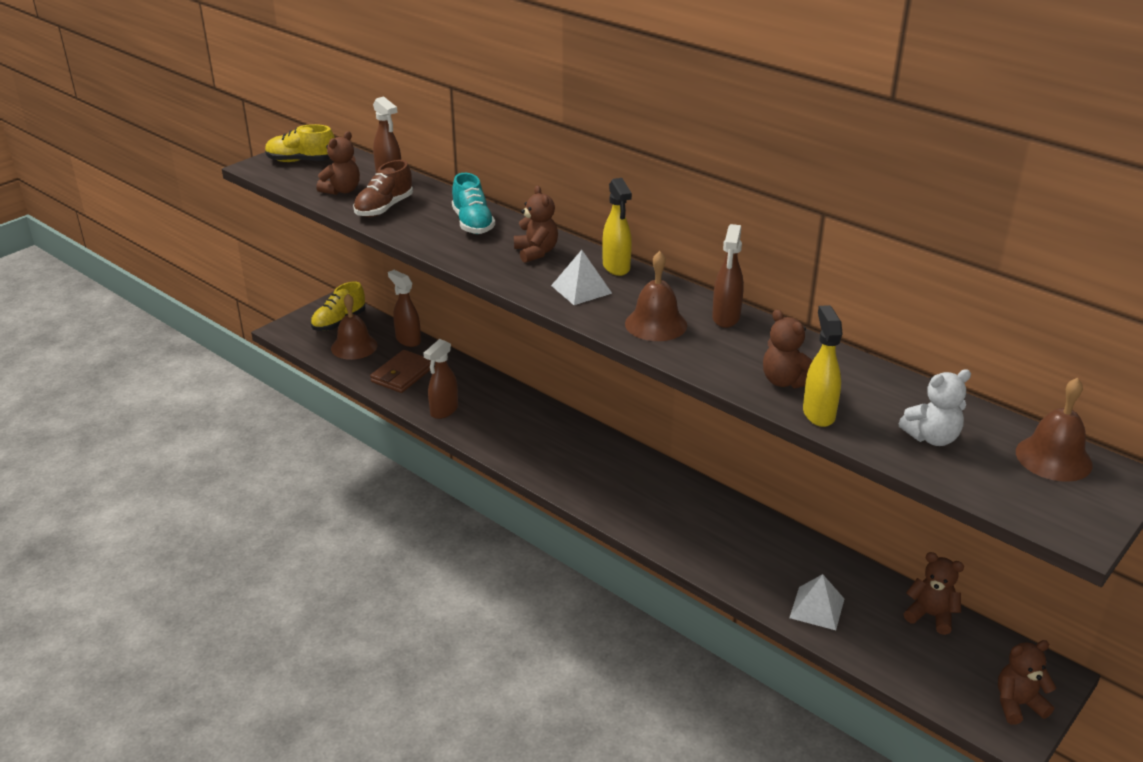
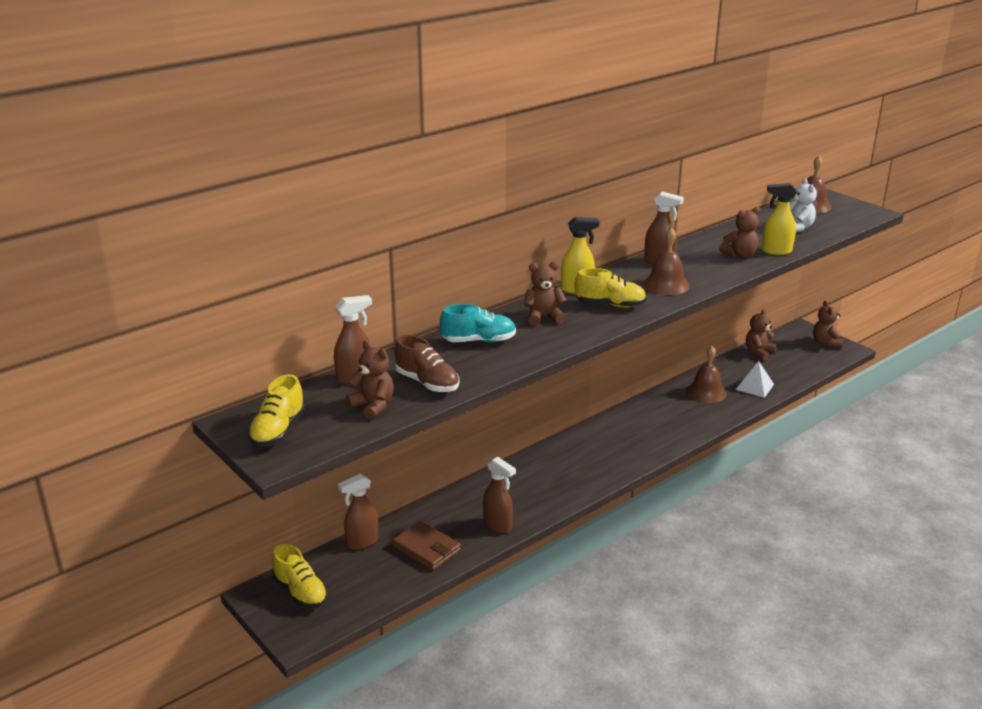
camera: 80 degrees left, 5 degrees down
brown bell [331,294,378,360] -> brown bell moved to [686,346,727,403]
white pyramid [551,250,612,305] -> yellow shoe [574,268,646,308]

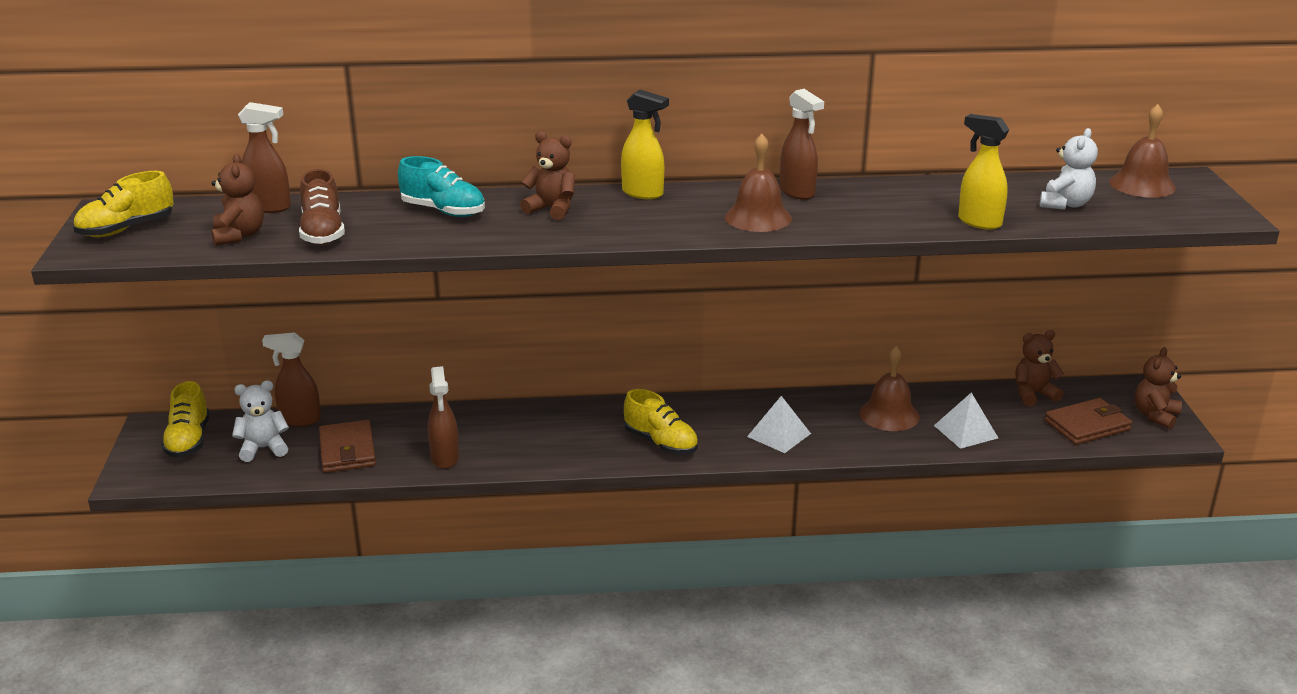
camera: 35 degrees right, 0 degrees up
yellow shoe [574,268,646,308] -> yellow shoe moved to [624,389,698,455]
brown teddy bear [719,207,760,258] -> none
none -> white teddy bear [232,381,289,462]
none -> white pyramid [747,396,811,453]
none -> brown wallet [1044,398,1132,445]

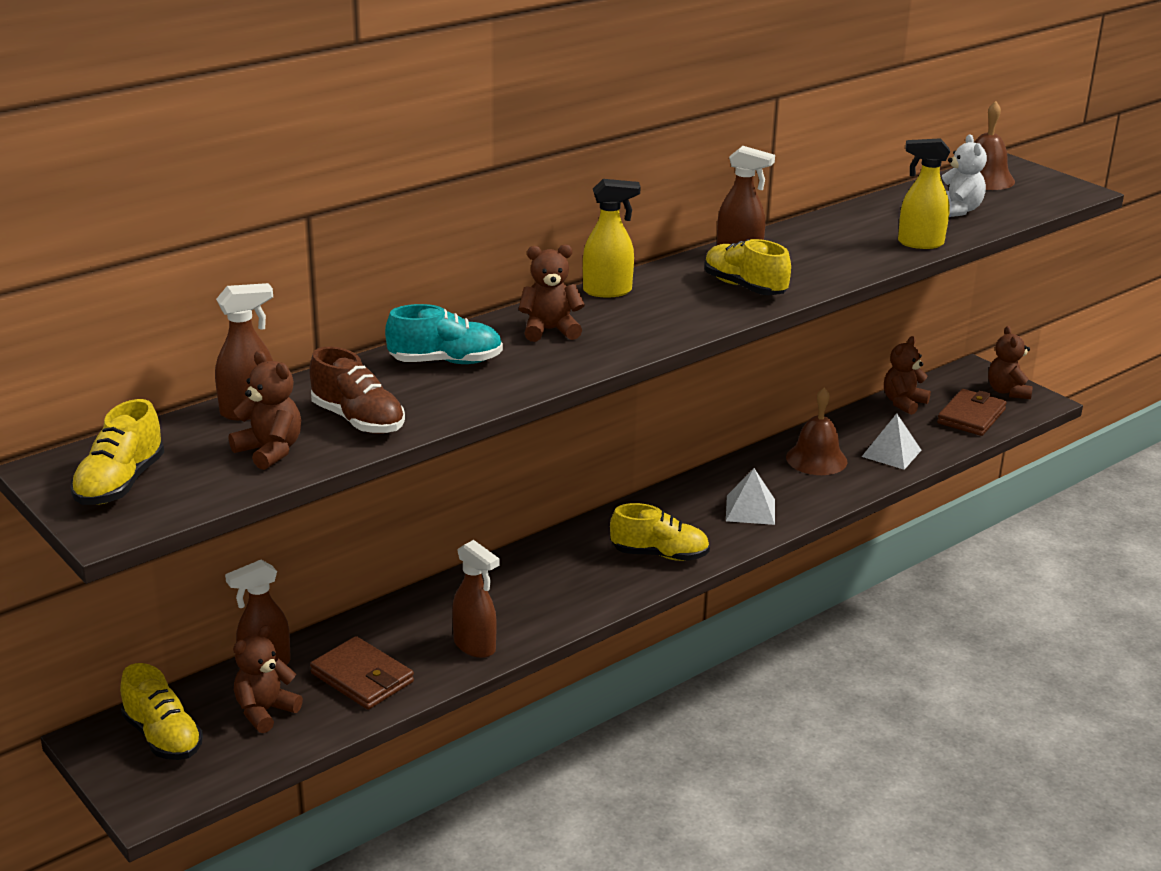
camera: 35 degrees left, 0 degrees up
white teddy bear [232,381,289,462] -> brown teddy bear [233,625,303,733]
brown bell [725,134,792,232] -> yellow shoe [704,239,791,295]

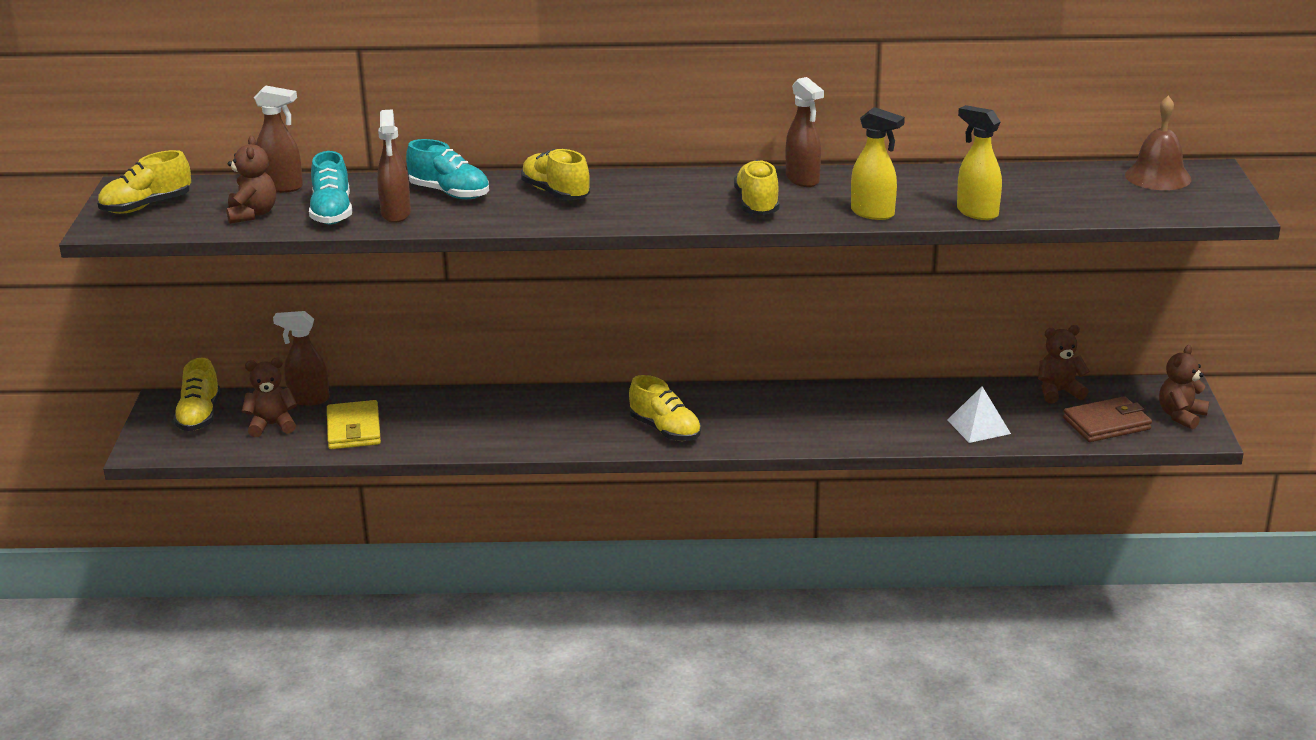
camera: 40 degrees right, 0 degrees up
brown shoe [309,347,405,434] -> turquoise shoe [309,151,352,224]
brown wallet [310,636,414,710] -> yellow wallet [327,400,381,449]
brown spray bottle [452,540,499,658] -> brown spray bottle moved to [377,109,411,223]
brown teddy bear [518,244,585,342] -> yellow shoe [521,149,590,200]
yellow spray bottle [583,179,641,297] -> yellow spray bottle moved to [851,107,905,220]
white pyramid [726,468,775,525] -> none
brown bell [786,388,847,475] -> none
white teddy bear [942,134,987,217] -> none

